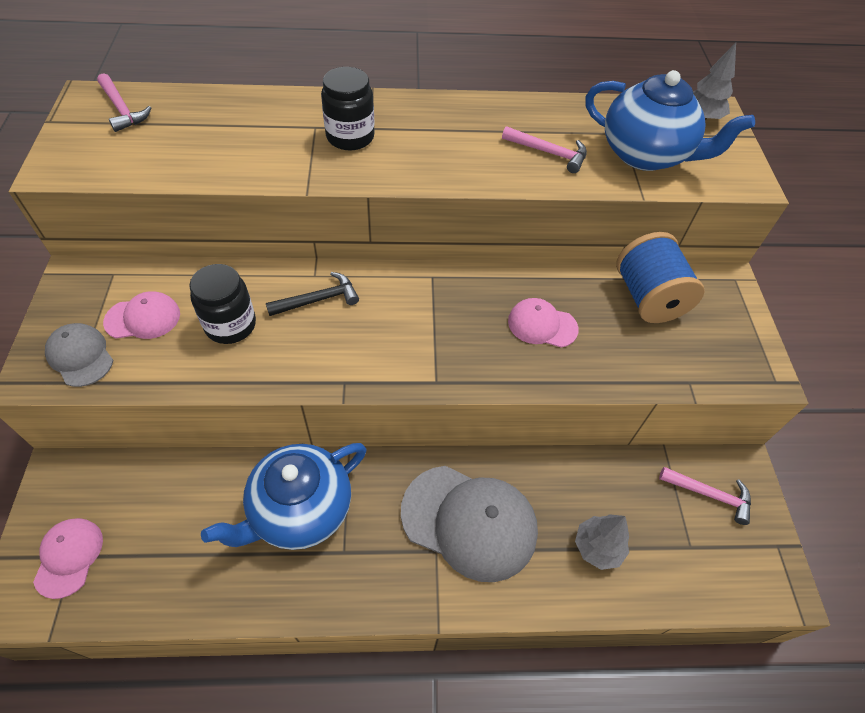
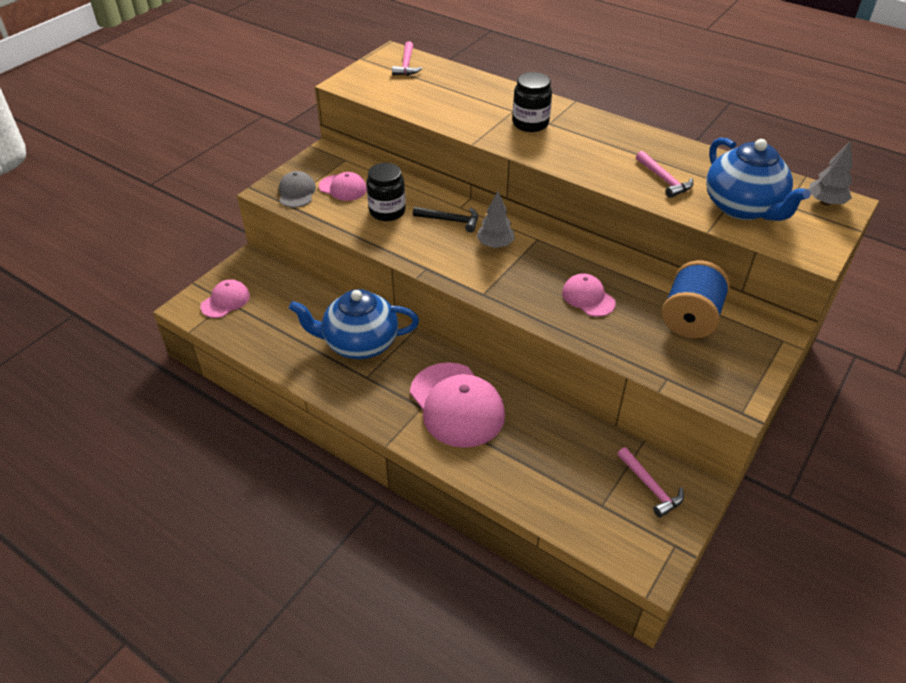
camera: 40 degrees right, 10 degrees down
grey cap [401,466,538,582] -> pink cap [410,362,505,448]
grey tree [575,514,629,570] -> grey tree moved to [476,191,515,248]

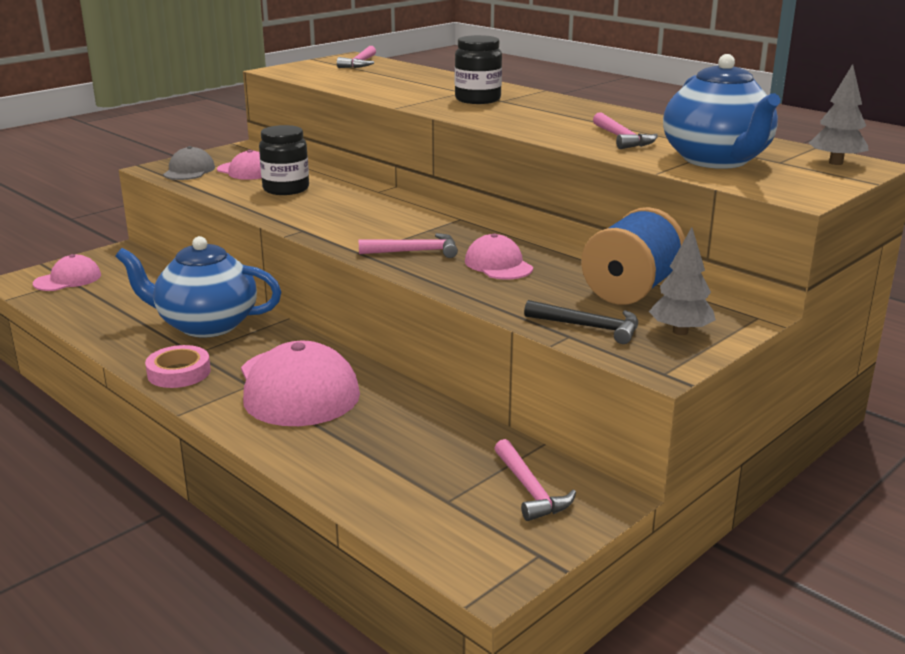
camera: 10 degrees right, 20 degrees down
black hammer [413,207,478,232] -> black hammer moved to [524,300,638,344]
grey tree [476,191,515,248] -> grey tree moved to [649,227,716,335]
none -> pink tape [145,345,211,388]
none -> pink hammer [359,233,458,258]

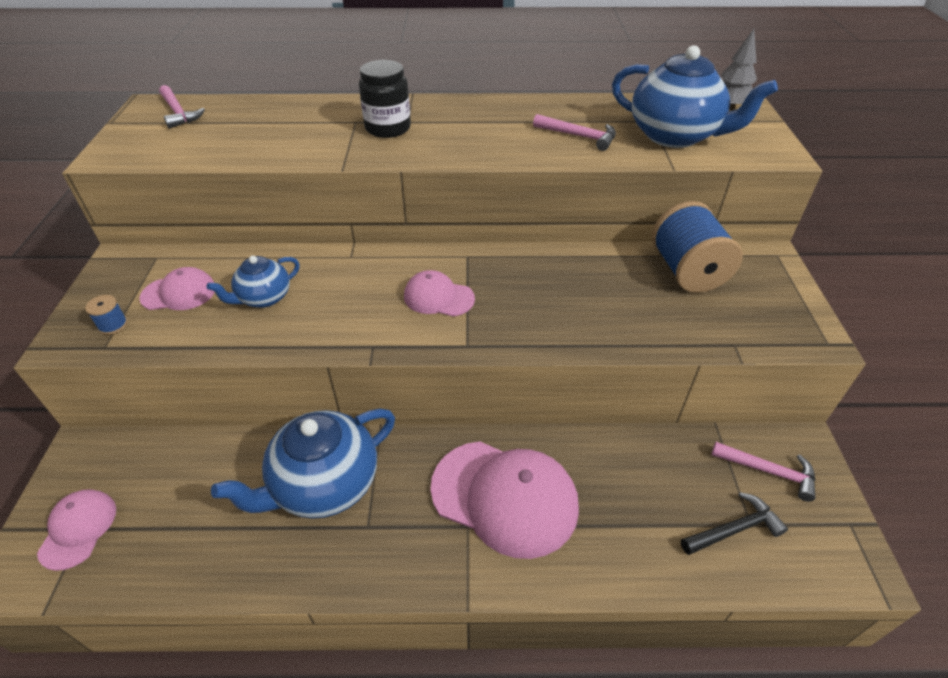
camera: 45 degrees left, 20 degrees up
pink tape [145,345,211,388] -> none
grey cap [163,146,215,180] -> blue spool [85,295,128,335]
black jar [259,125,309,195] -> blue teapot [207,256,300,308]
pink hammer [359,233,458,258] -> none
pink cap [465,234,533,280] -> pink cap moved to [404,270,475,317]
black hammer [524,300,638,344] -> black hammer moved to [681,492,788,555]
grey tree [649,227,716,335] -> none

